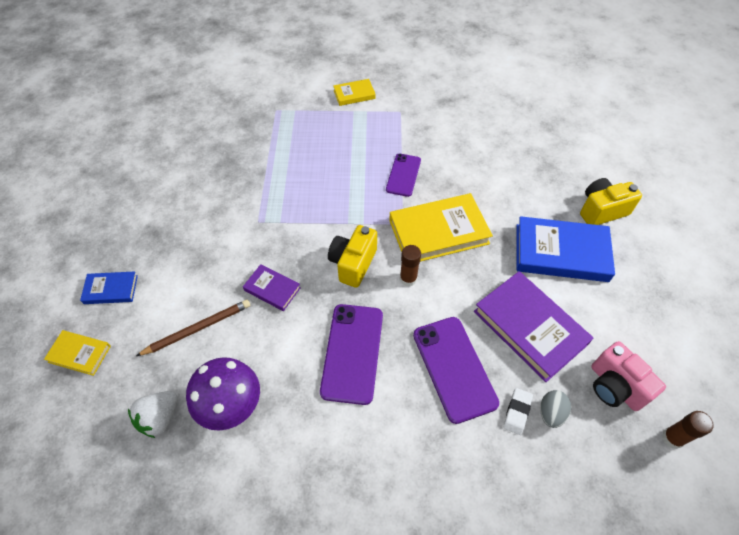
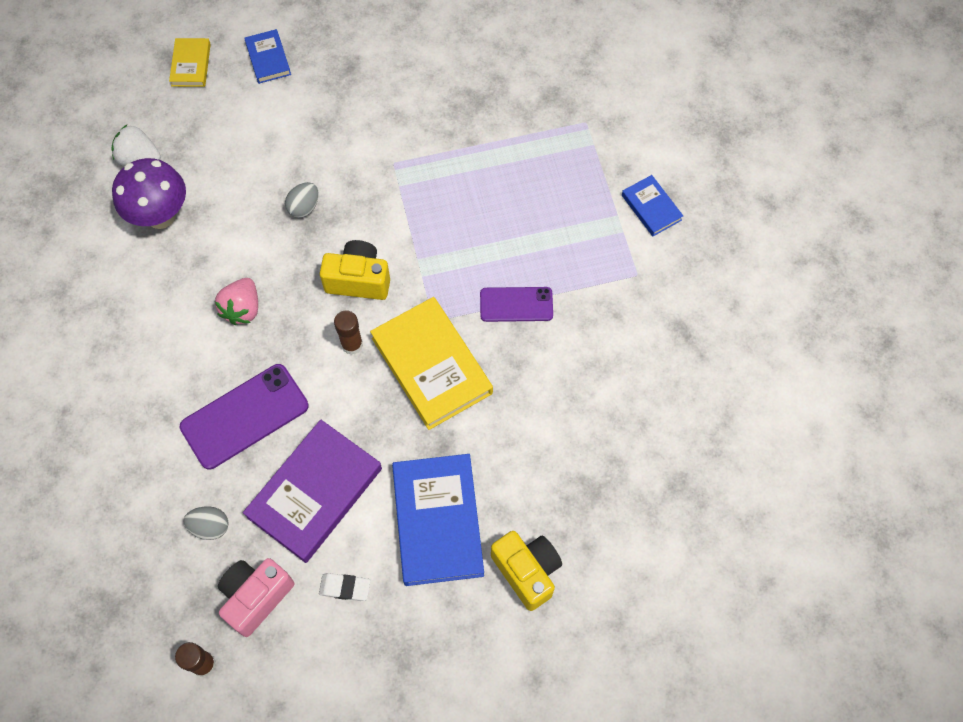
camera: 75 degrees right, 10 degrees up
brown pencil [136,300,251,356] -> none
purple book [243,264,301,311] -> grey egg [285,182,319,218]
purple phone [320,304,383,405] -> pink strawberry [215,278,258,325]
yellow book [333,79,376,106] -> blue book [622,175,683,236]
white eraser [503,388,533,435] -> white eraser moved to [319,573,370,601]

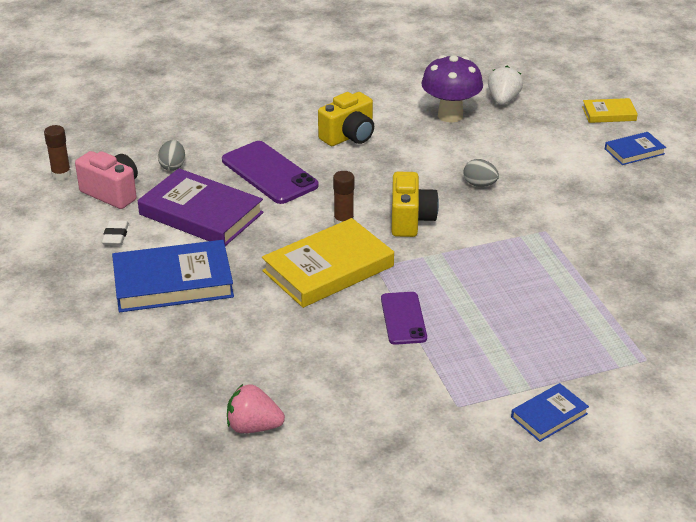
camera: 85 degrees right, 30 degrees down
pink strawberry [215,278,258,325] -> pink strawberry moved to [227,384,285,433]
yellow camera [491,531,562,611] -> yellow camera moved to [318,92,374,146]

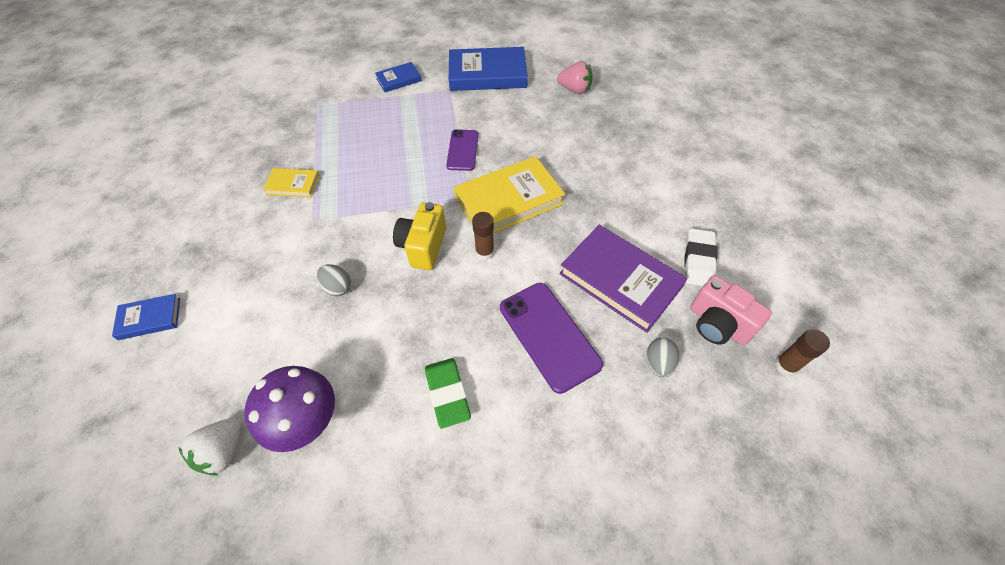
camera: 170 degrees left, 20 degrees up
white eraser [102,220,129,245] -> white eraser [684,228,718,286], size x1.51
blue book [112,240,234,312] -> blue book moved to [449,47,528,91]
yellow camera [318,92,374,146] -> green eraser [425,358,471,428]
yellow book [582,98,638,123] -> yellow book moved to [263,168,320,198]

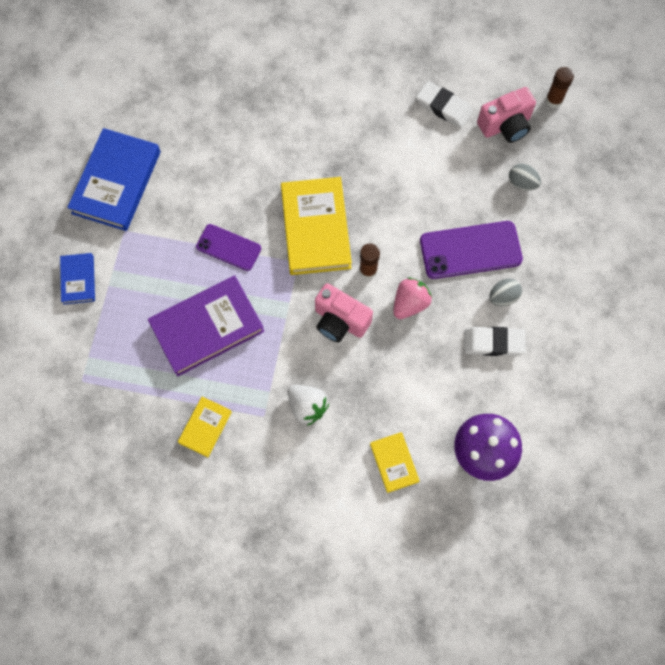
camera: 70 degrees left, 15 degrees up
blue book [112,294,180,340] -> none
white strawberry [179,418,241,476] -> white strawberry moved to [287,385,329,426]
grey egg [317,264,351,296] -> grey egg moved to [489,278,522,306]
yellow camera [393,202,446,270] -> pink camera [315,283,373,343]
green eraser [425,358,471,428] -> white eraser [464,327,525,356]
pink strawberry [557,61,592,94] -> pink strawberry moved to [393,277,432,319]
purple book [559,225,687,333] -> purple book moved to [148,276,264,377]
none -> yellow book [370,432,420,493]

